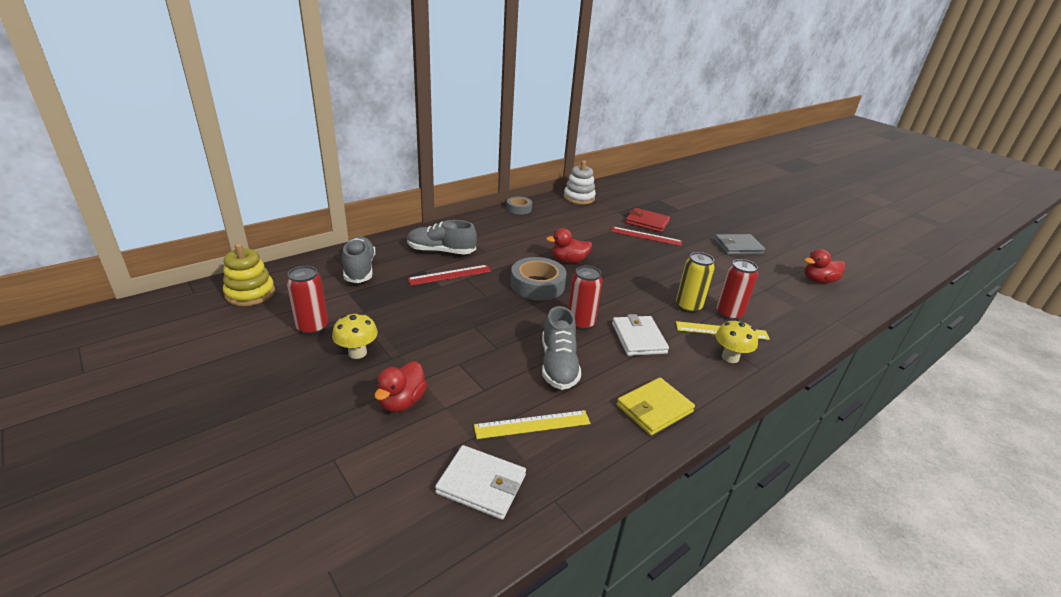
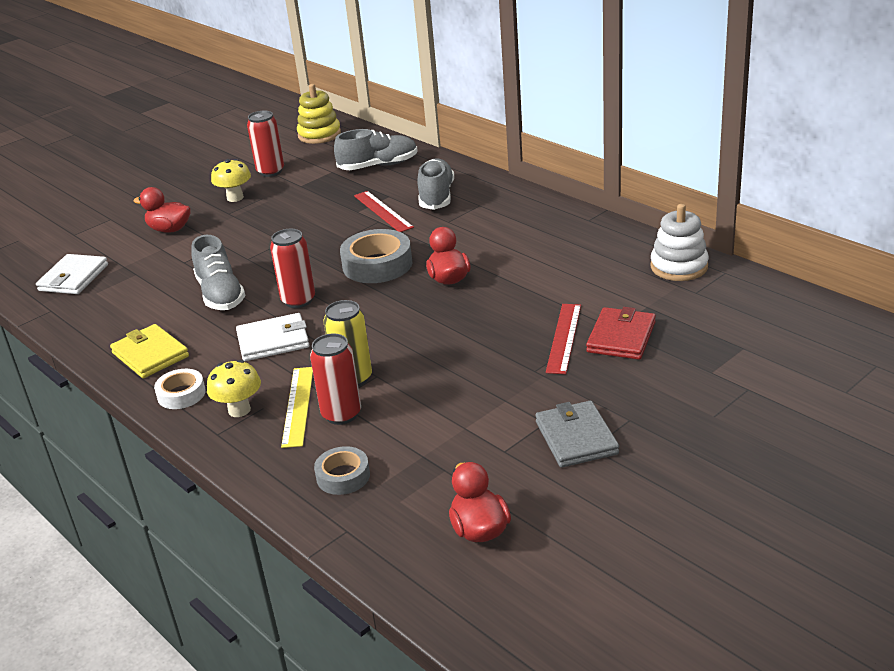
camera: 90 degrees right, 0 degrees up
yellow ruler [474,410,591,439] -> none
grey tape [507,196,532,214] -> grey tape moved to [314,446,370,495]
grey shoe [542,306,581,390] -> grey shoe turned 105 degrees counterclockwise [191,235,245,310]
none -> white tape [154,369,206,409]

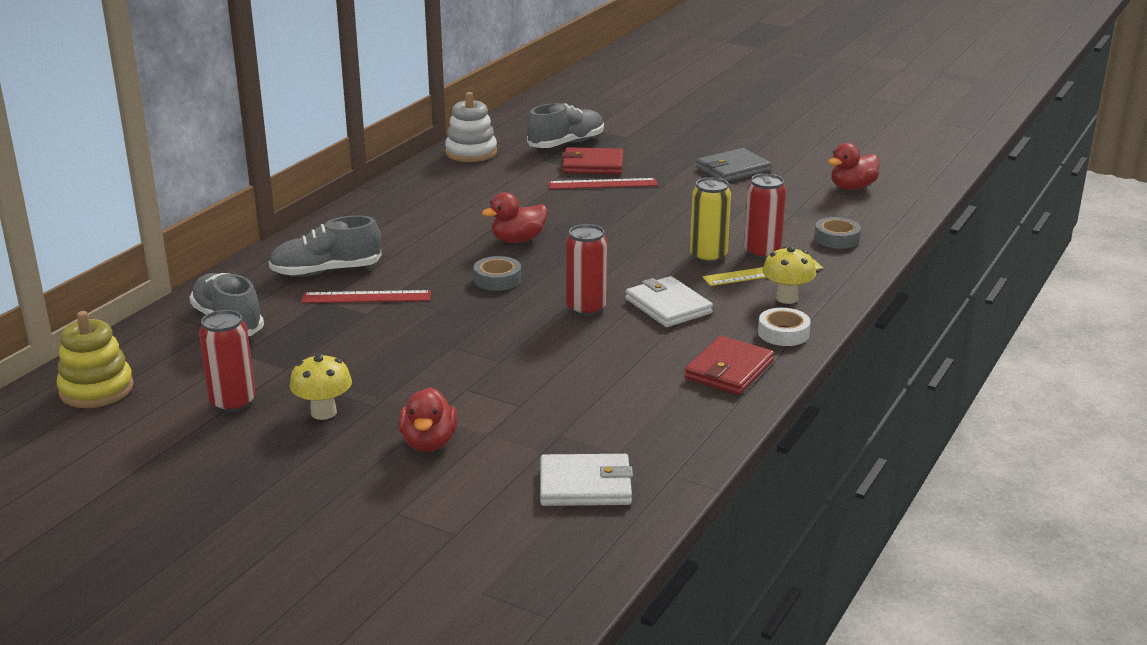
camera: 110 degrees left, 5 degrees down
yellow wallet [110,324,189,378] -> red wallet [684,336,774,395]
grey shoe [191,235,245,310] -> grey shoe moved to [527,103,604,148]
grey tape [340,229,412,283] -> grey tape [473,256,521,291], size x0.59
red ruler [354,191,414,232] -> red ruler turned 45 degrees clockwise [301,290,431,303]

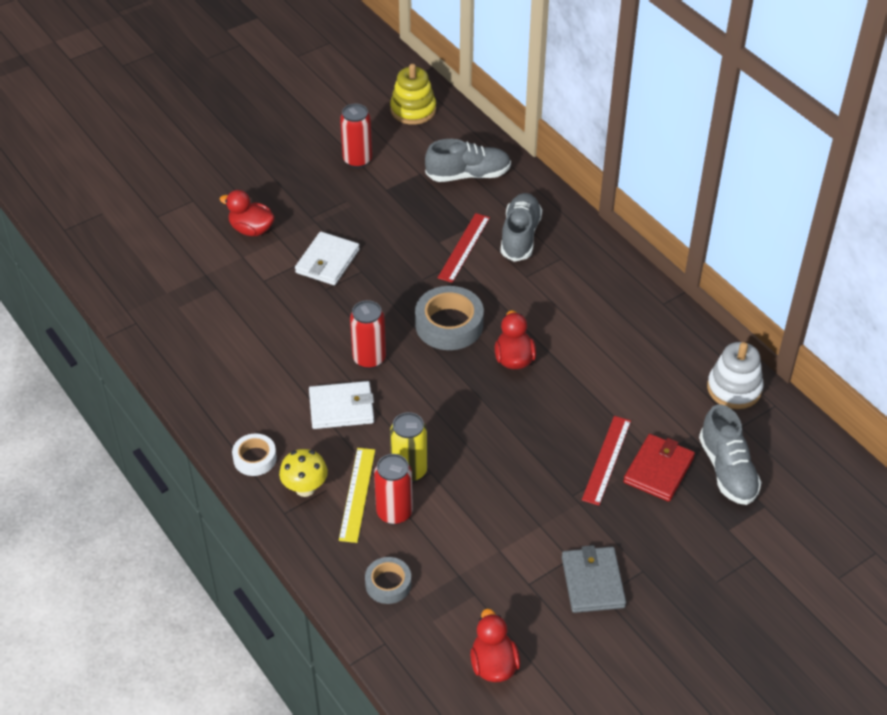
camera: 115 degrees right, 20 degrees up
yellow mushroom [290,353,352,420] -> none
grey tape [473,256,521,291] -> grey tape [415,286,484,350], size x1.70
white wallet [540,454,633,506] -> white wallet moved to [295,232,360,285]
red wallet [684,336,774,395] -> none

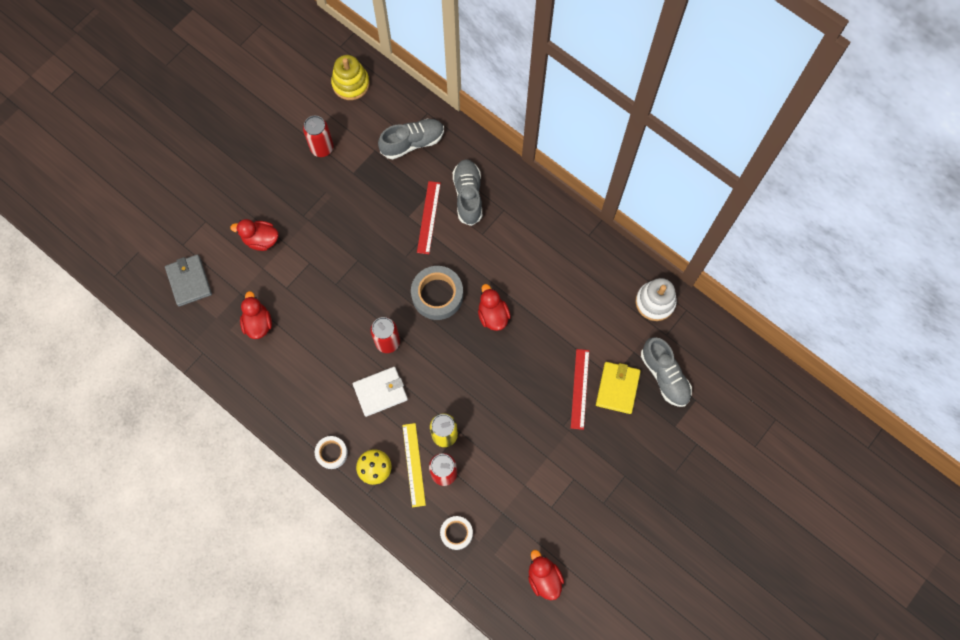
camera: 15 degrees left, 25 degrees up
white wallet [295,232,360,285] -> none
grey tape [365,557,411,604] -> white tape [440,516,473,550]
grey wallet [562,545,626,613] -> grey wallet moved to [165,254,212,307]
red wallet [623,434,695,502] -> yellow wallet [596,362,641,414]
none -> red duck [240,291,272,339]

